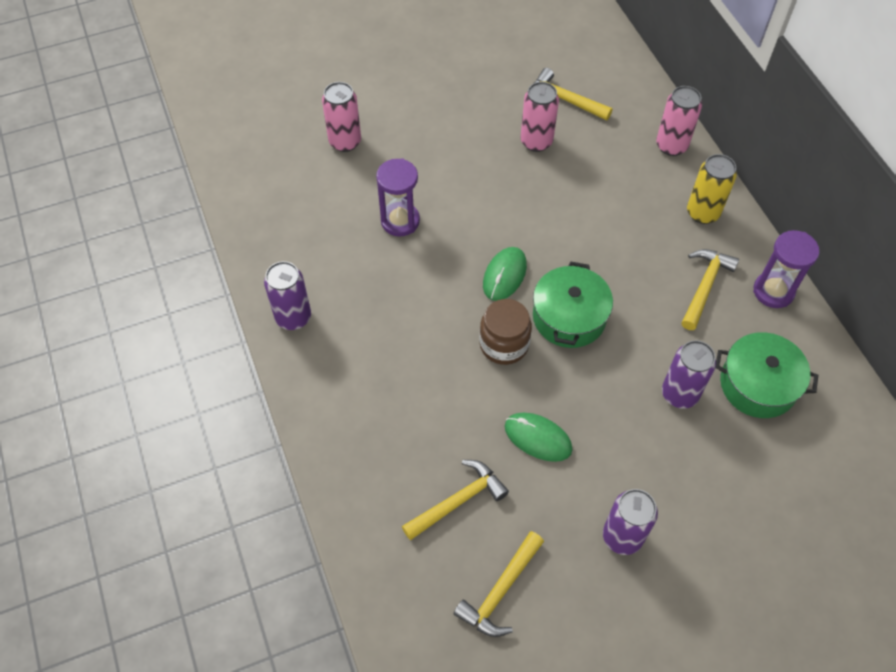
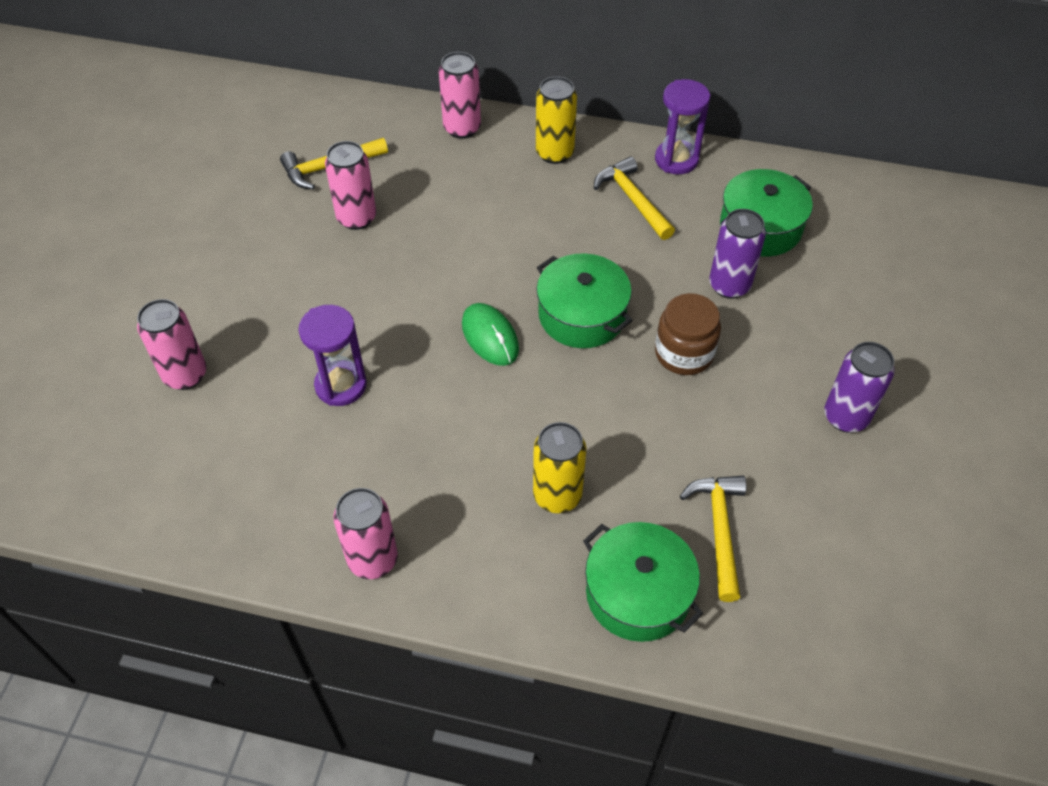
camera: 55 degrees left, 5 degrees down
purple can [264,261,311,330] -> pink can [333,488,398,579]
yellow hammer [454,531,544,637] -> none
brown jar [479,299,532,365] -> brown jar moved to [655,293,721,375]
green mouse [505,413,573,462] -> none
none -> yellow can [533,422,586,513]
none -> green pot [583,522,703,642]

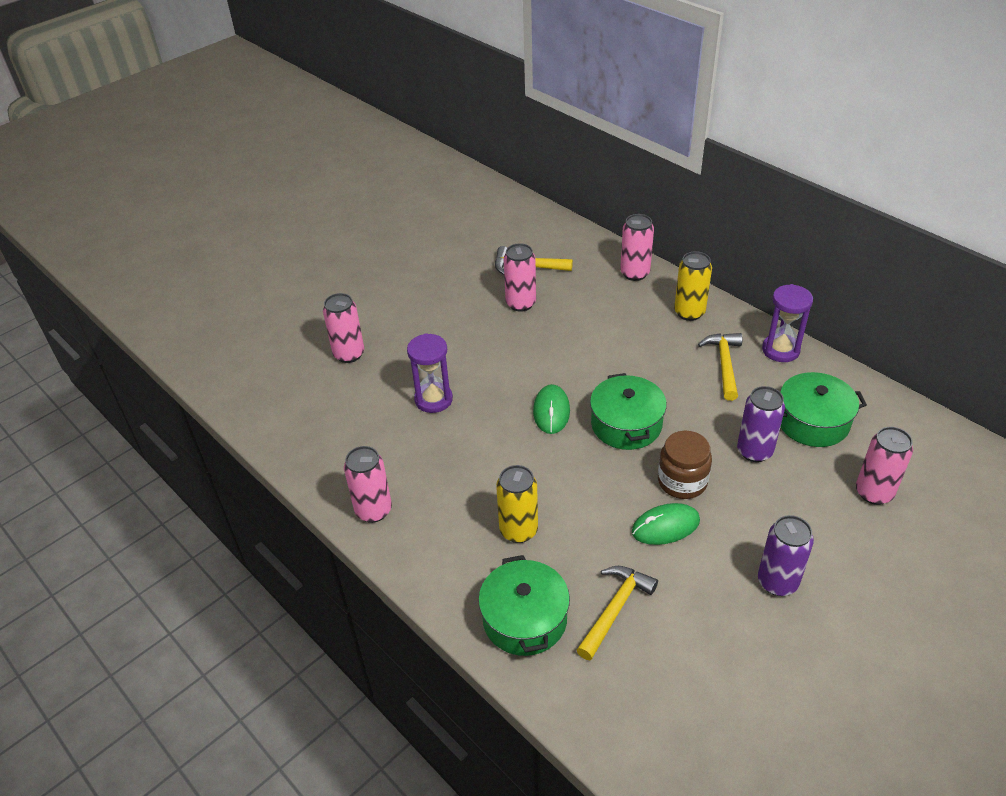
camera: 35 degrees right, 10 degrees down
none -> green mouse [632,503,700,545]
none -> pink can [856,427,913,505]

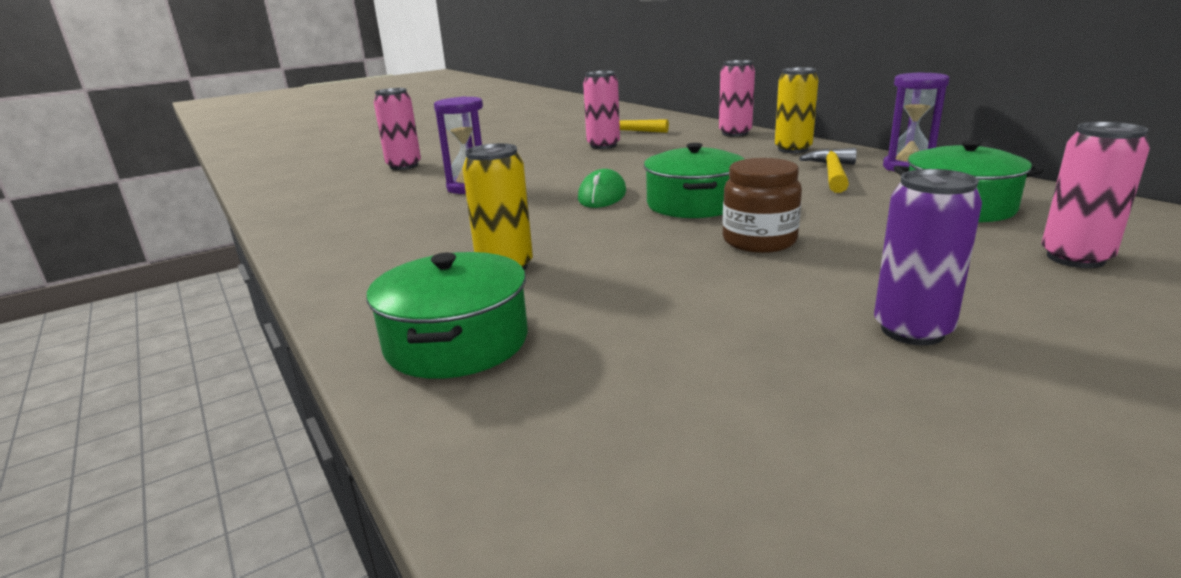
camera: 10 degrees right, 20 degrees down
pink can [344,446,392,523] -> none
yellow hammer [577,566,658,660] -> none
green mouse [632,503,700,545] -> none
purple can [737,386,785,462] -> none

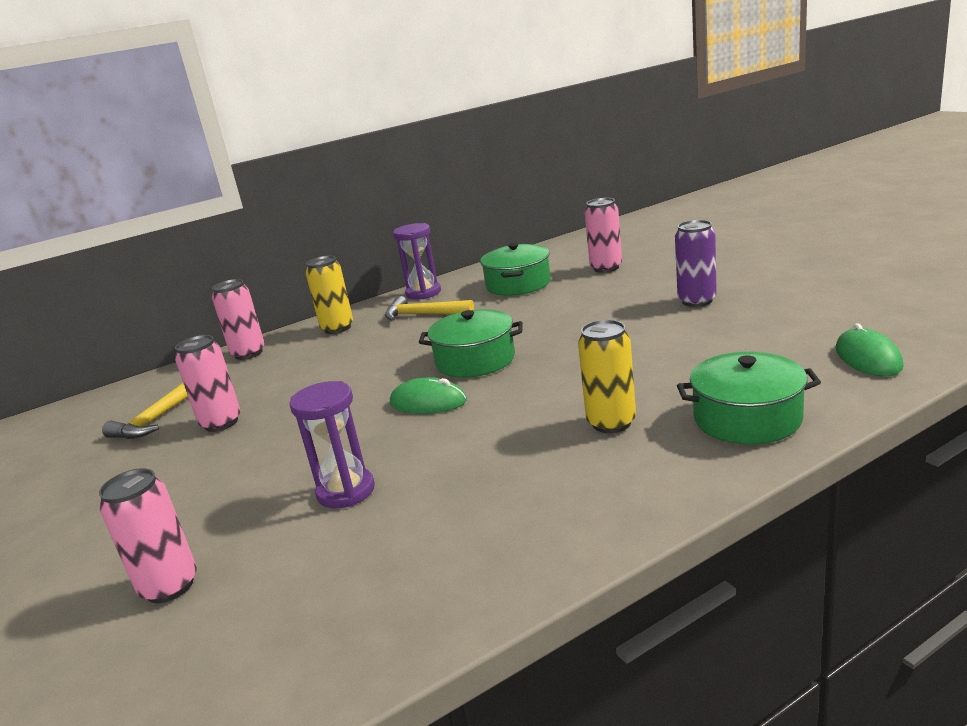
camera: 85 degrees left, 0 degrees up
brown jar [722,158,802,253] -> none
none -> green mouse [836,323,904,377]

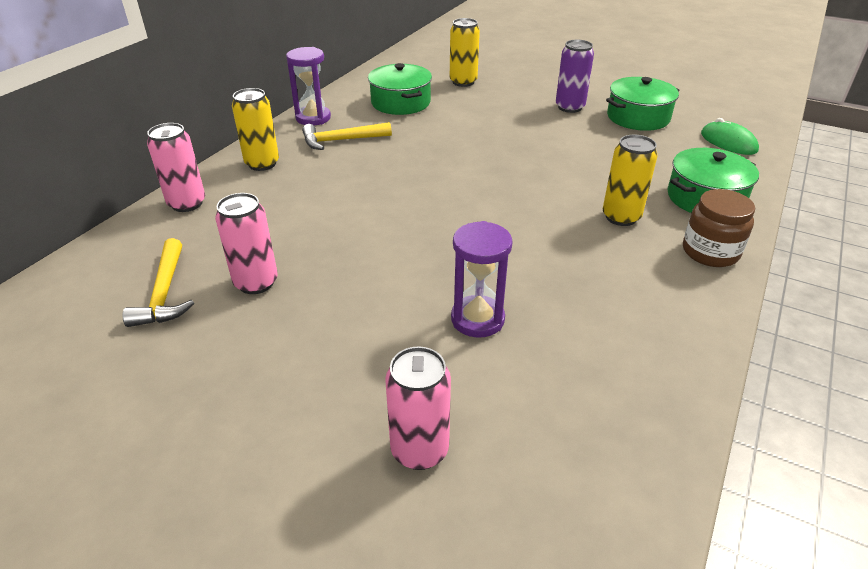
camera: 35 degrees left, 15 degrees up
green mouse [390,377,467,414] -> none
green pot [419,309,523,378] -> green pot moved to [606,77,679,131]
pink can [585,198,622,273] -> yellow can [450,18,480,87]
none -> brown jar [683,189,755,267]

